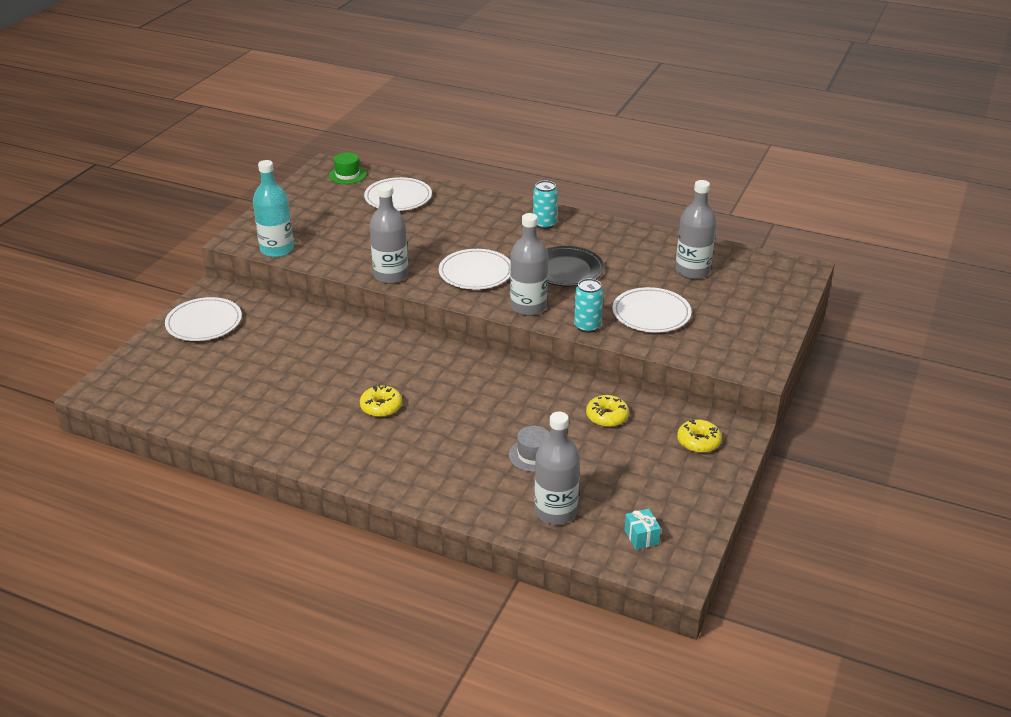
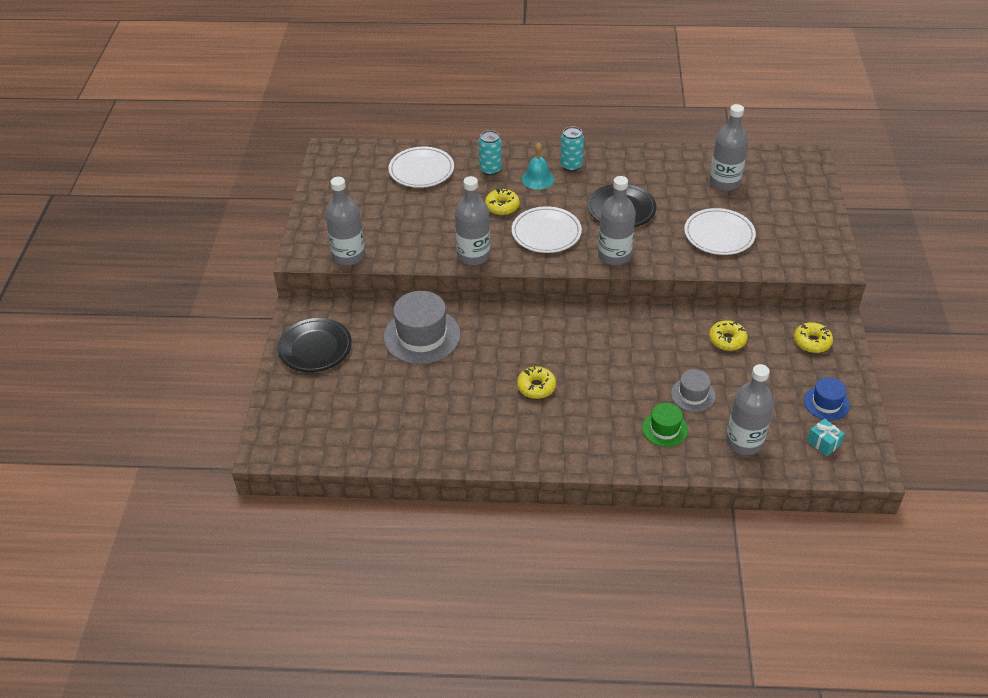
camera: 20 degrees left, 10 degrees up
white plate [165,297,242,341] -> black plate [277,318,352,372]
turquoise bottle [253,160,294,257] -> grey bottle [325,177,365,265]
green hat [329,153,366,184] -> green hat moved to [642,403,688,447]
turquoise can [574,278,603,333] -> turquoise can moved to [478,130,502,175]
none -> grey hat [383,291,461,364]
none -> yellow donut [485,188,520,215]
none -> turquoise bell [522,142,554,190]
none -> blue hat [804,377,850,420]

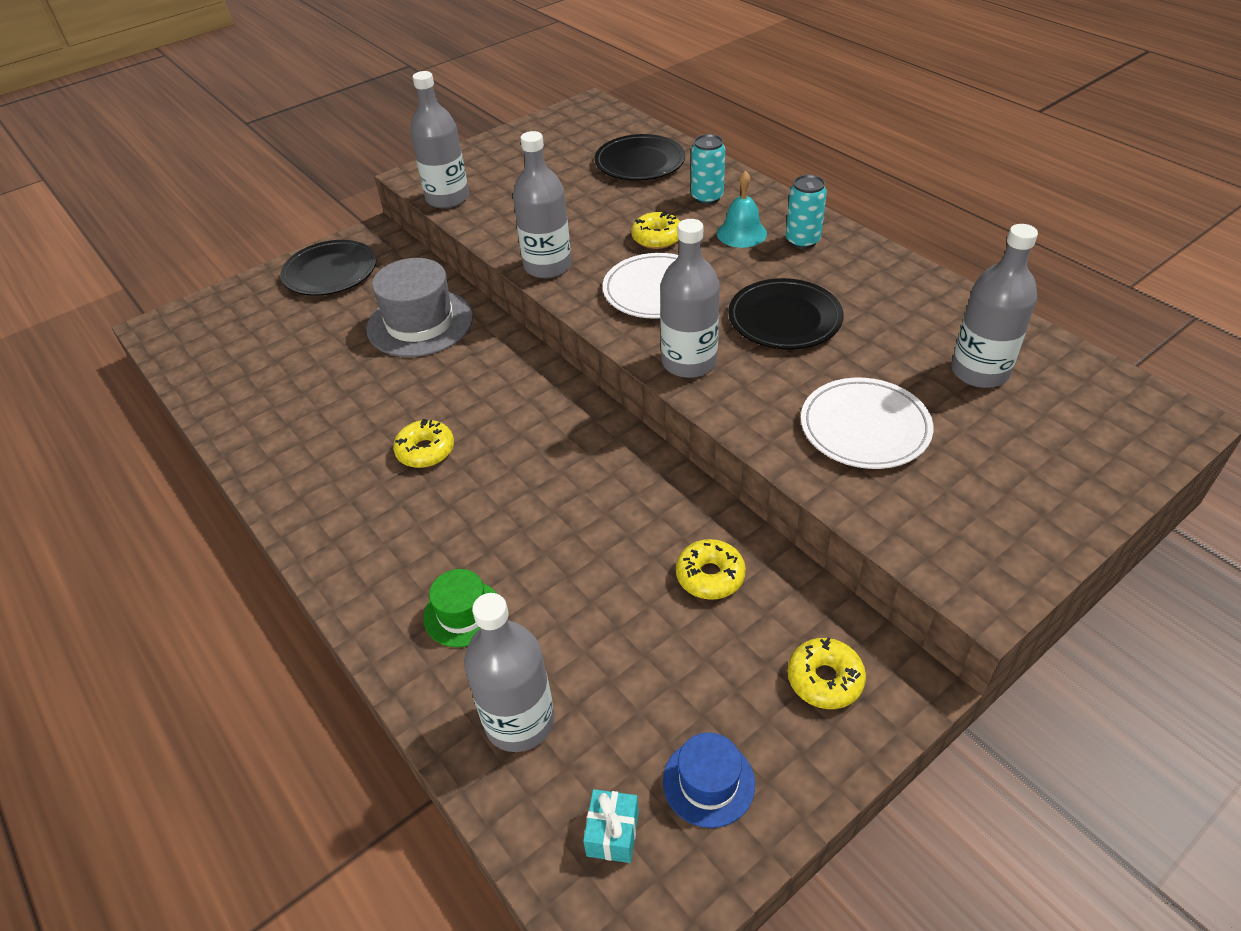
camera: 50 degrees right, 0 degrees up
white plate [389,147,454,188] -> black plate [594,134,685,181]
grey hat [671,369,716,412] -> none

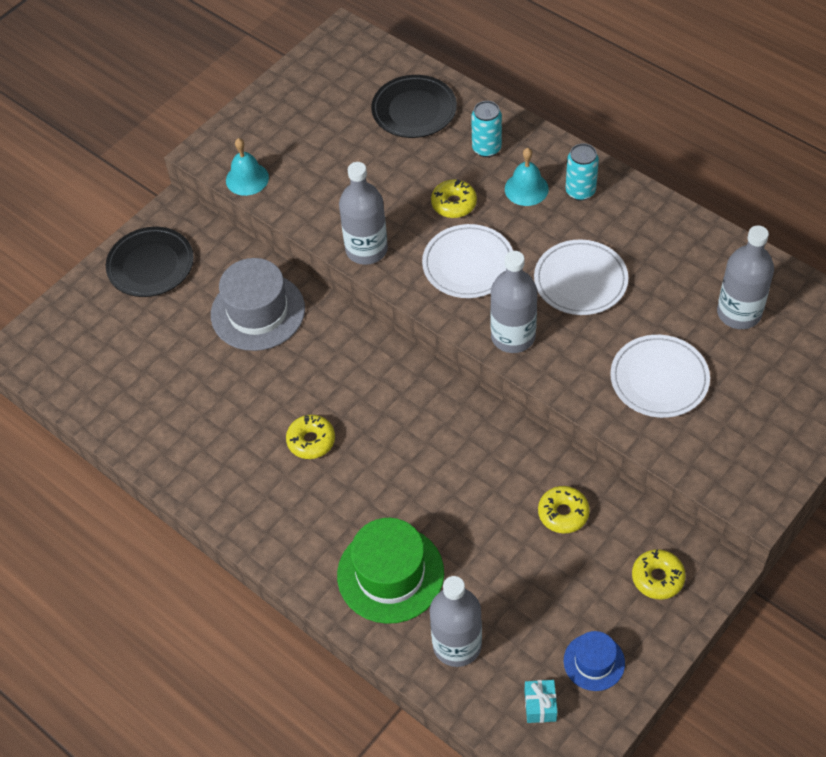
camera: 10 degrees left, 10 degrees up
grey bottle [410,71,469,209] -> turquoise bell [226,138,269,196]
green hat [423,569,497,647] -> green hat [337,518,444,624], size x1.83
black plate [728,278,844,350] -> white plate [534,239,628,315]

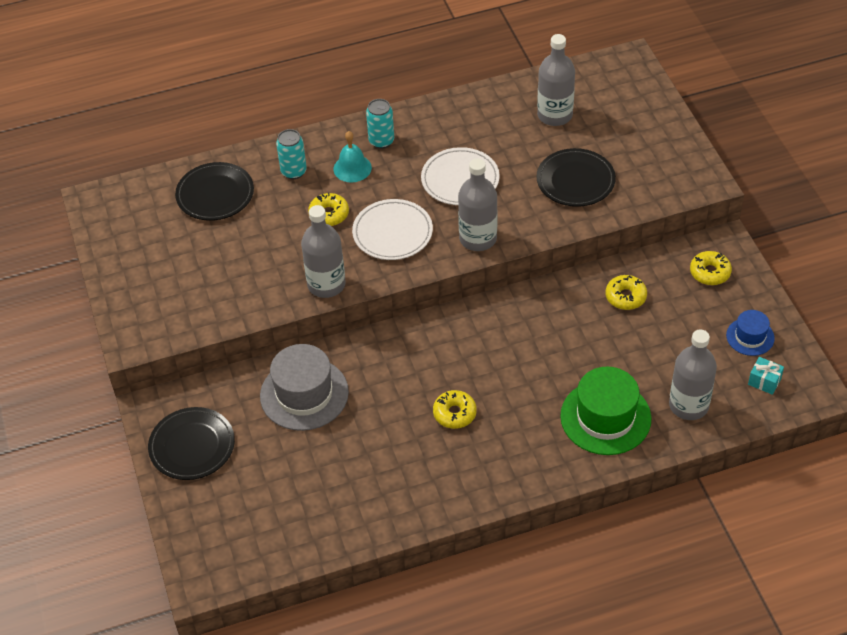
camera: 60 degrees left, 5 degrees down
turquoise bell [226,138,269,196] -> none
white plate [610,335,710,418] -> black plate [536,148,616,207]

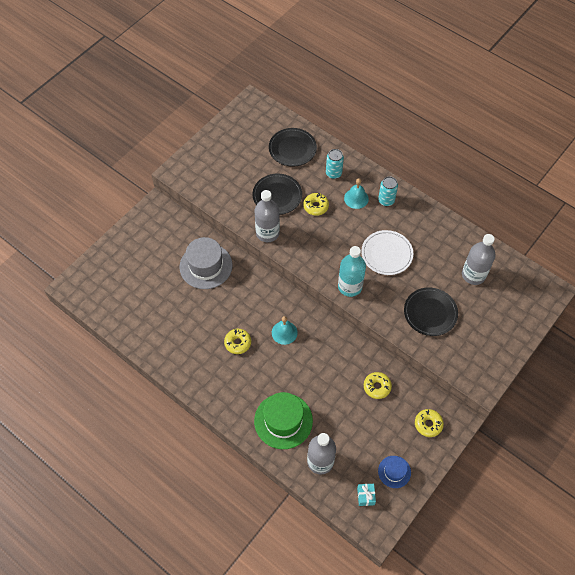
camera: 55 degrees right, 10 degrees up
black plate [148,407,235,480] -> black plate moved to [253,174,302,215]
white plate [352,199,433,260] -> none
grey bottle [458,158,497,251] -> turquoise bottle [338,246,366,297]
none -> turquoise bell [272,316,298,345]

